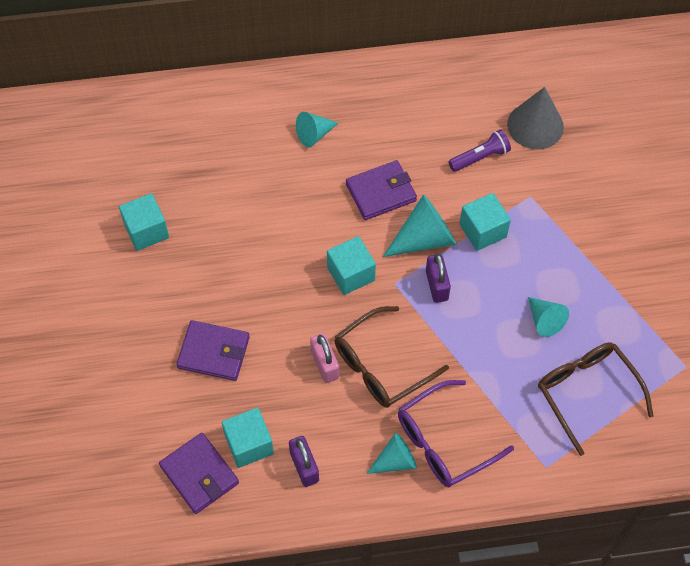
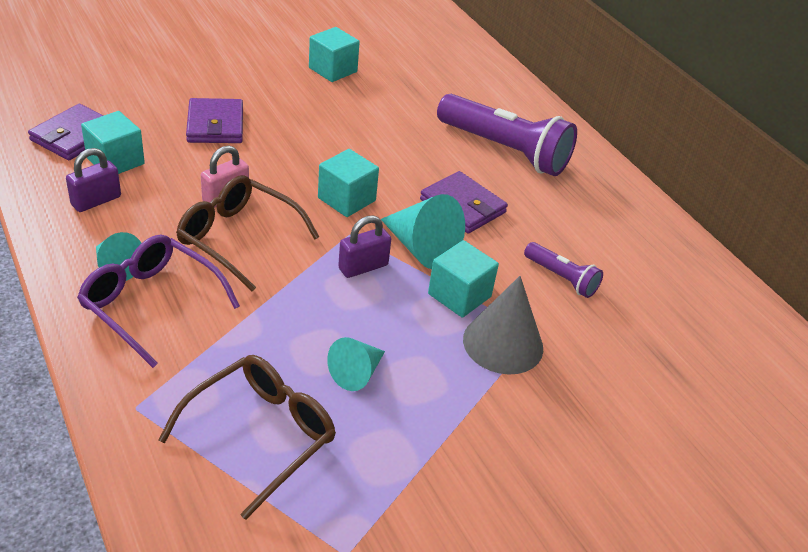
camera: 65 degrees right, 20 degrees down
turquoise cone [296,112,338,147] -> purple flashlight [437,94,577,176]
grey cone [507,87,564,149] -> grey cone moved to [463,276,543,375]

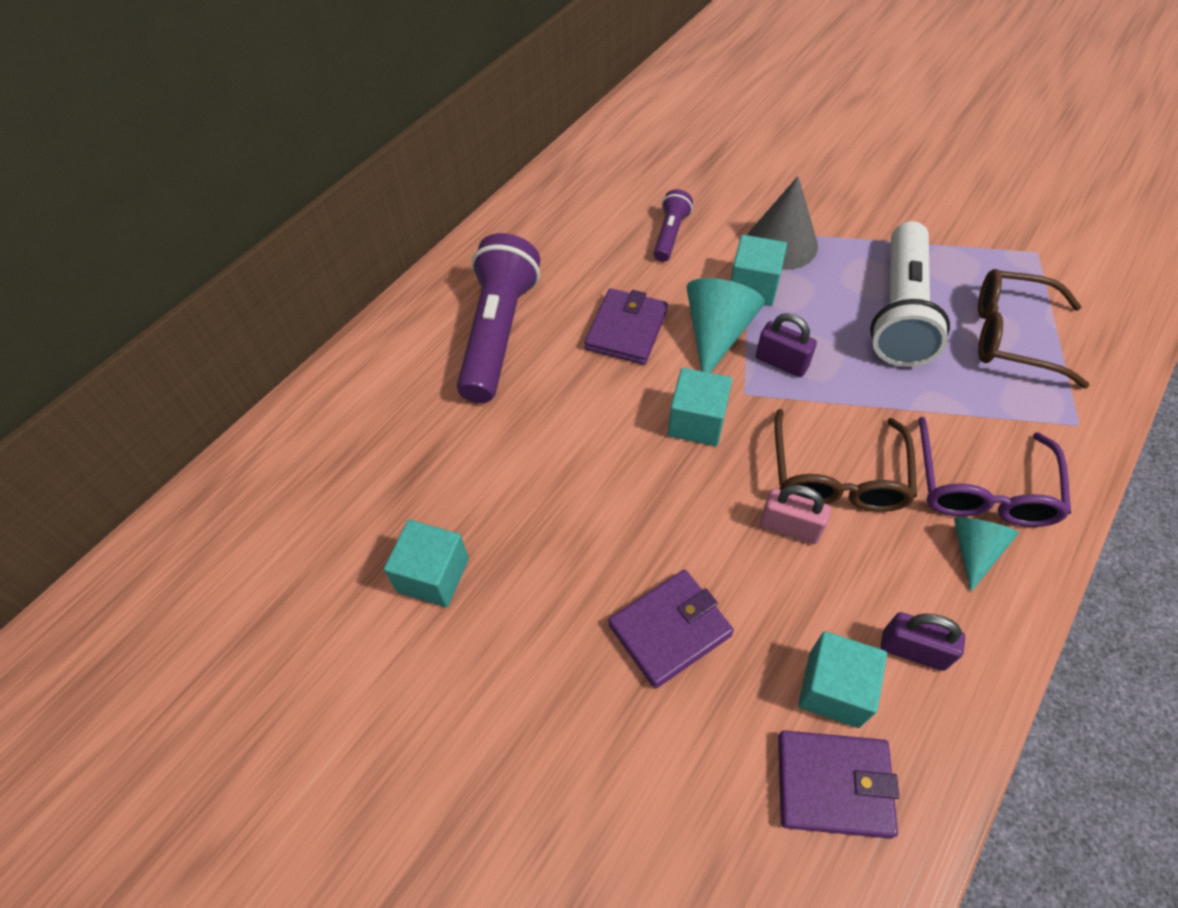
camera: 110 degrees left, 15 degrees up
turquoise cone [327,337,385,391] -> white flashlight [870,221,950,367]

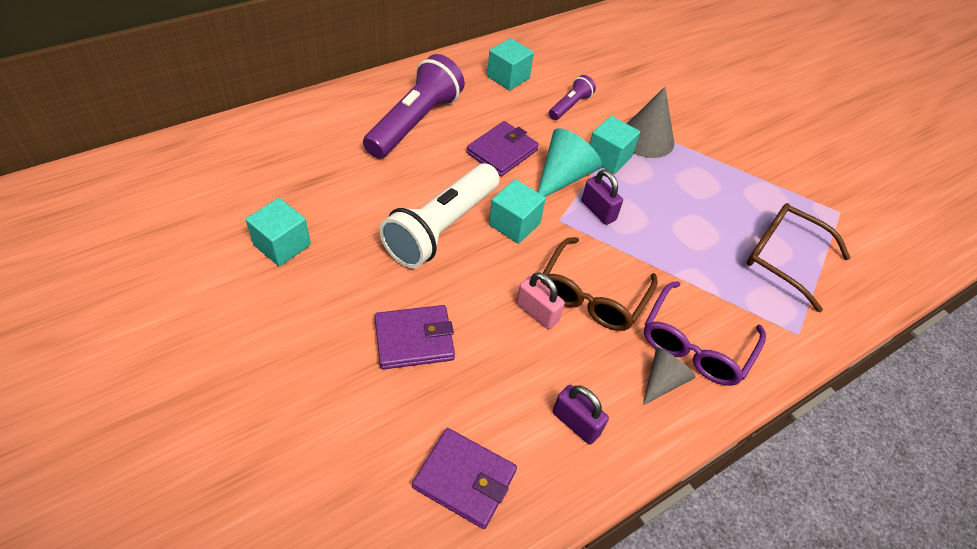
camera: 15 degrees right, 5 degrees down
turquoise cube [798,631,887,728] -> turquoise cube moved to [487,38,534,91]
white flashlight [870,221,950,367] -> white flashlight moved to [379,163,500,268]
turquoise cone [954,518,1019,592] -> grey cone [643,348,696,405]

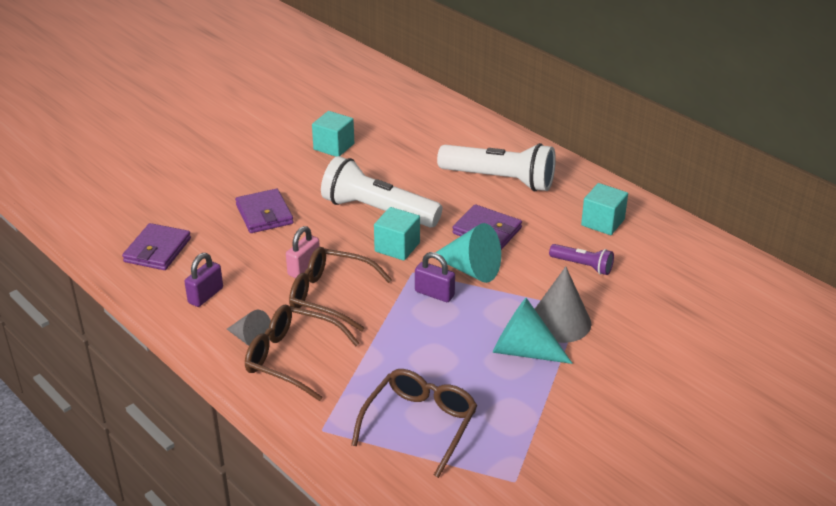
camera: 85 degrees right, 15 degrees down
purple flashlight [363,54,465,159] -> white flashlight [437,143,556,191]
purple padlock [581,170,623,225] -> purple padlock turned 75 degrees clockwise [415,252,455,302]
turquoise cube [589,116,640,174] -> none
purple glasses [644,281,766,386] -> brown glasses [245,305,360,401]
none -> turquoise cone [493,298,573,364]

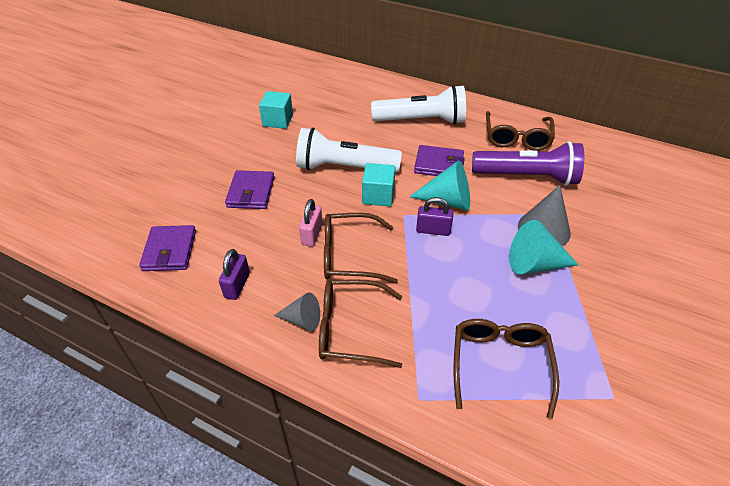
camera: 20 degrees left, 10 degrees up
purple wallet [235,189,293,233] -> purple wallet turned 45 degrees clockwise [225,170,275,209]
purple flashlight [549,244,614,275] -> purple flashlight [472,141,584,186], size x2.02
turquoise cube [581,183,628,235] -> brown glasses [486,111,555,151]

